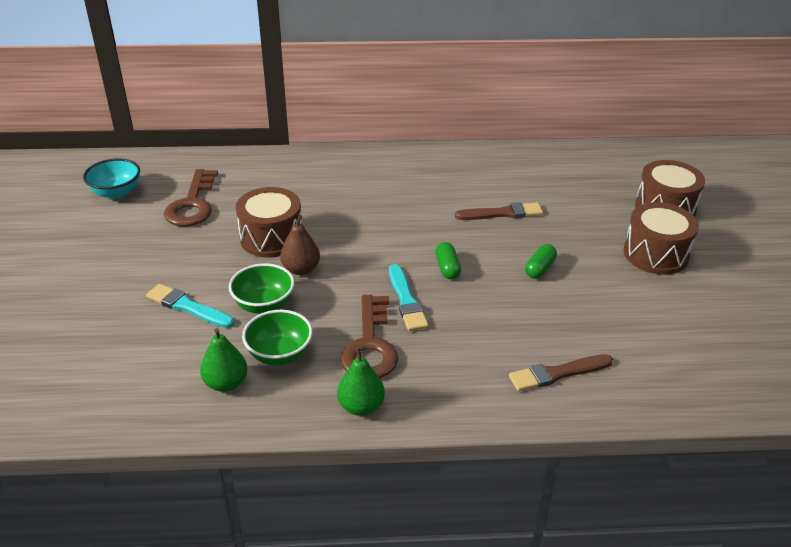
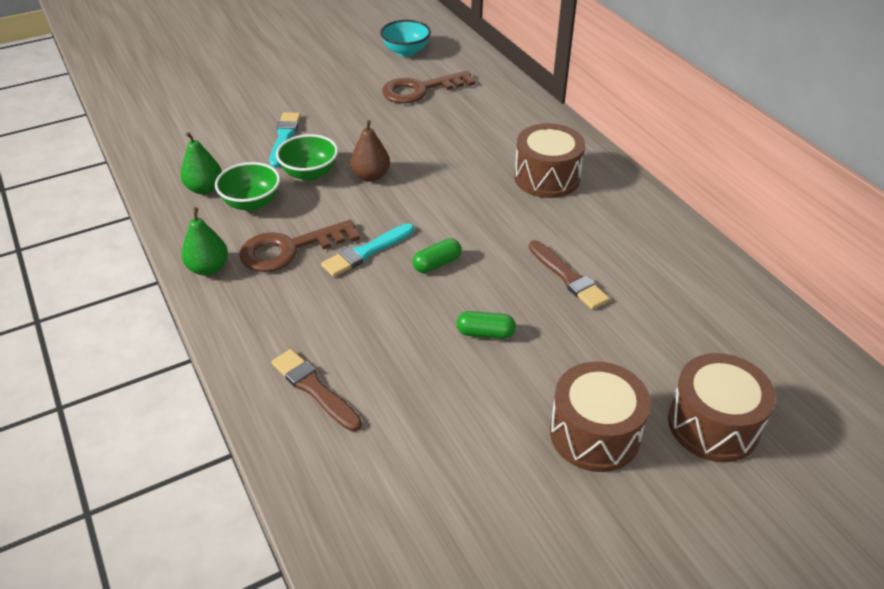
camera: 65 degrees right, 5 degrees up
brown drum [236,187,302,258] -> brown drum moved to [514,123,585,198]

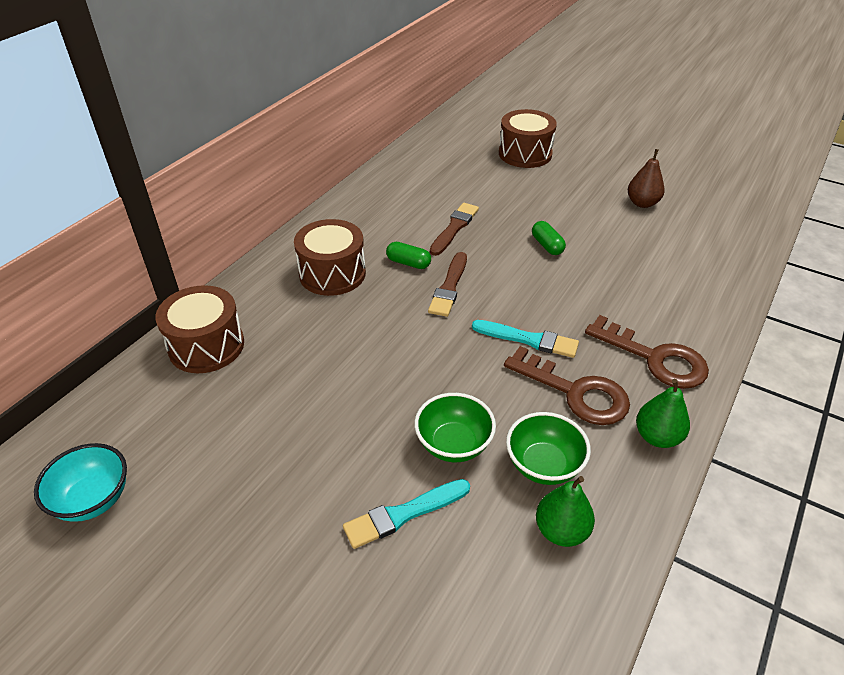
camera: 120 degrees left, 0 degrees up
brown brush [271,349,362,432] -> brown brush moved to [428,252,467,317]
brown pear [350,120,390,182] -> brown pear moved to [628,149,665,208]
brown key [382,71,476,104] -> brown key moved to [585,315,709,389]
green capsule [412,238,461,273] -> green capsule moved to [386,242,431,269]
brown drum [550,361,651,472] -> brown drum moved to [155,285,244,373]

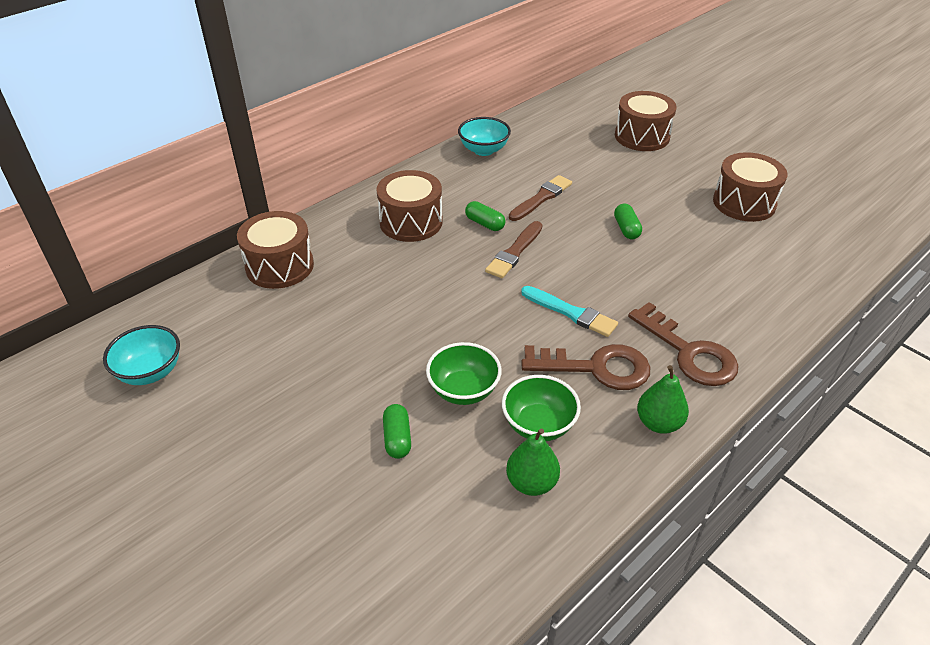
camera: 15 degrees right, 0 degrees up
turquoise brush [343,479,470,549] -> green capsule [383,404,411,459]
brown key [504,346,630,425] -> brown key turned 45 degrees counterclockwise [521,344,650,390]
brown pear [628,149,665,208] -> brown drum [713,152,788,222]
none -> turquoise bowl [458,117,511,156]

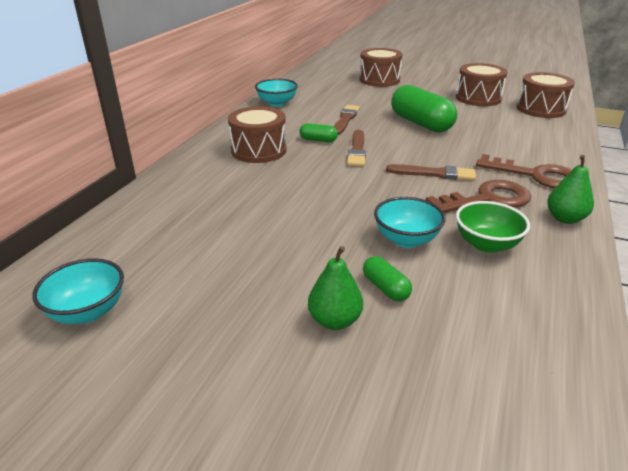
camera: 25 degrees left, 10 degrees down
brown drum [237,211,314,289] -> brown drum moved to [517,72,575,118]
green bowl [426,342,502,405] -> turquoise bowl [374,197,446,248]
green pear [506,429,560,496] -> green pear moved to [308,246,363,330]
turquoise brush [521,286,618,337] -> brown brush [386,164,476,180]
green capsule [614,203,642,239] -> green capsule [391,85,457,132], size x2.14

